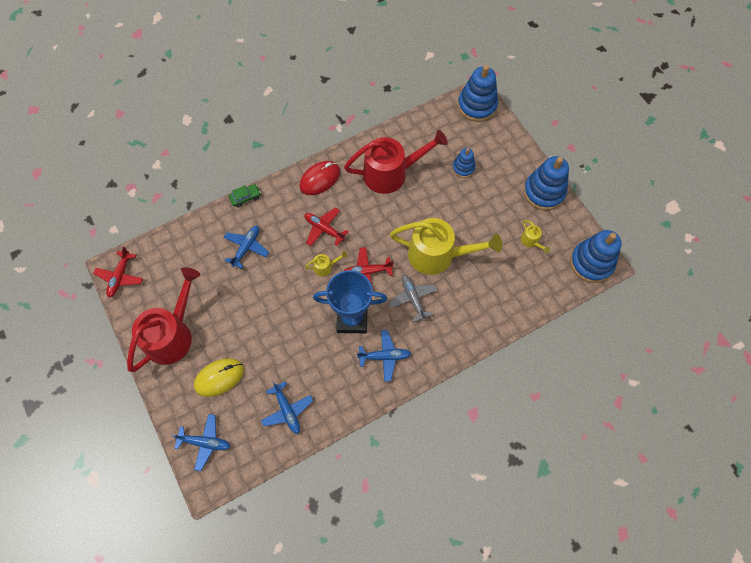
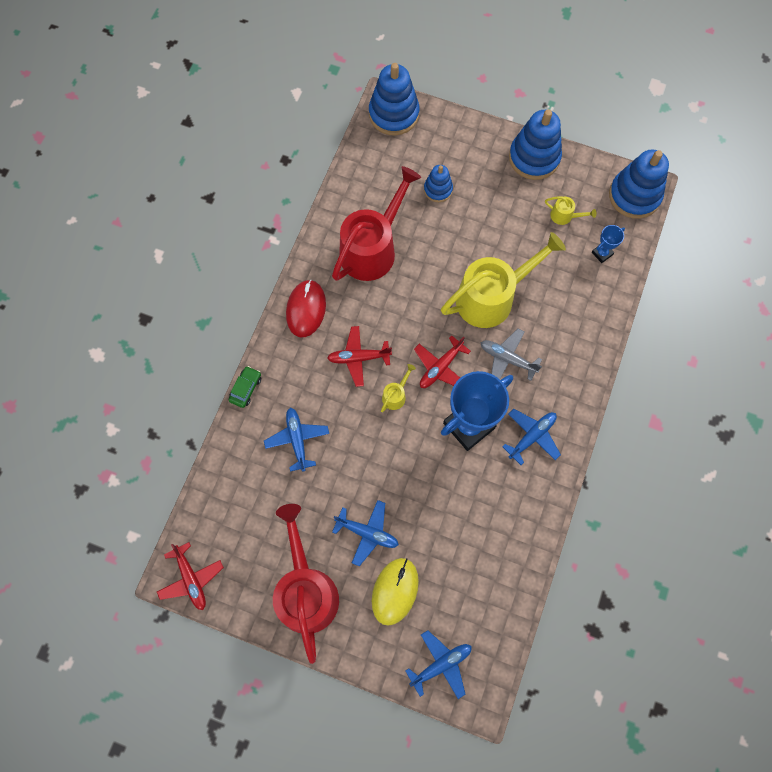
camera: 40 degrees left, 5 degrees up
blue plane [261,381,313,434] -> blue plane moved to [332,500,399,566]
none -> blue trophy [592,225,625,263]

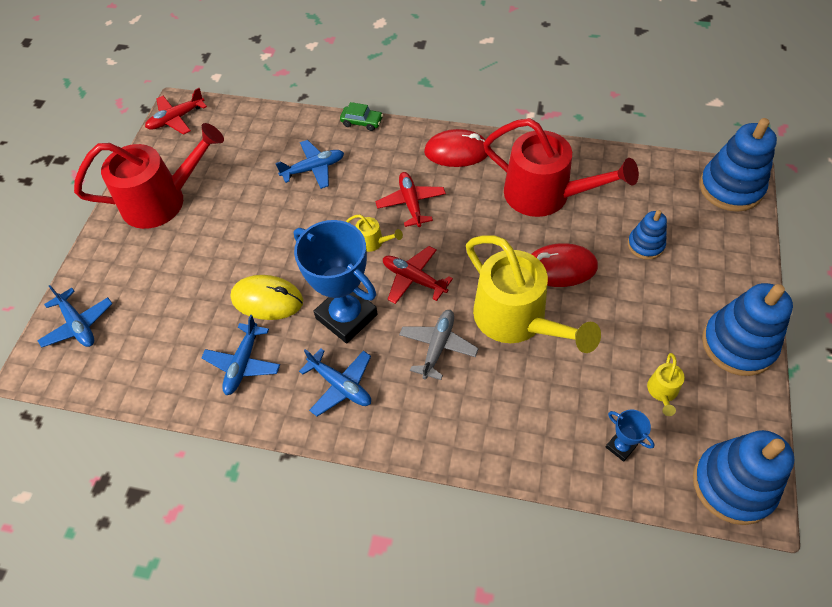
camera: 85 degrees right, 15 degrees down
blue plane [332,500,399,566] -> blue plane moved to [201,315,280,395]
yellow mouse [372,558,419,626] -> yellow mouse moved to [230,275,303,320]
none -> red mouse [531,243,598,287]

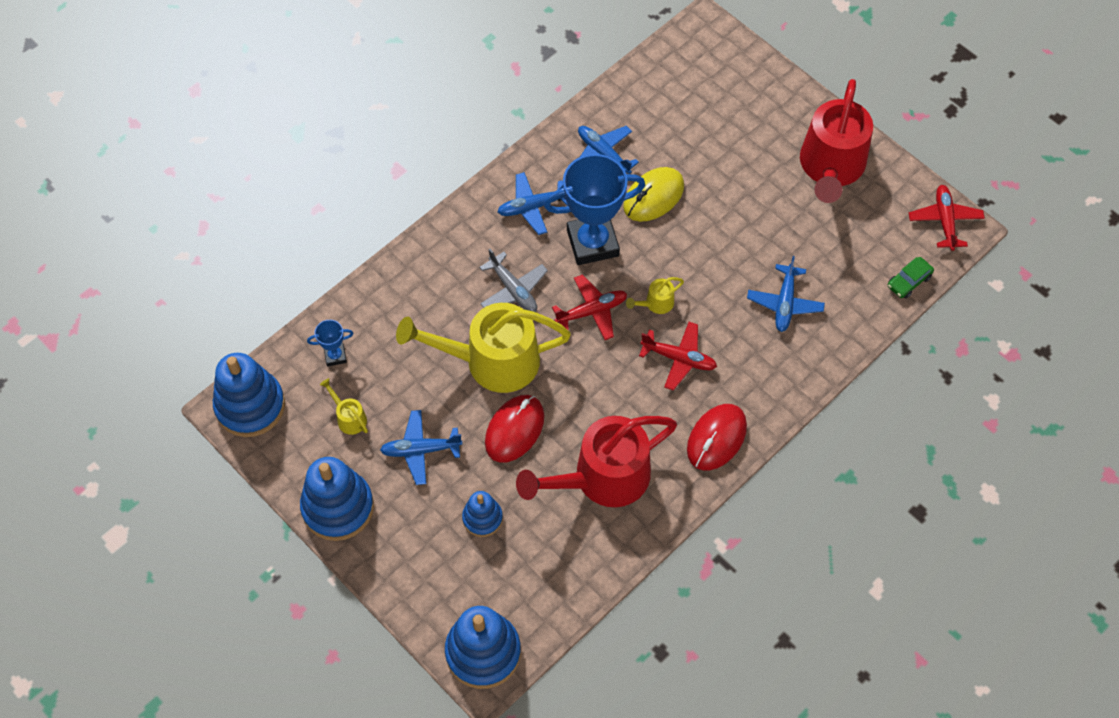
camera: 120 degrees right, 5 degrees up
blue plane [37,285,113,347] -> blue plane moved to [380,410,462,485]
green car [340,102,383,131] -> green car moved to [888,257,934,298]

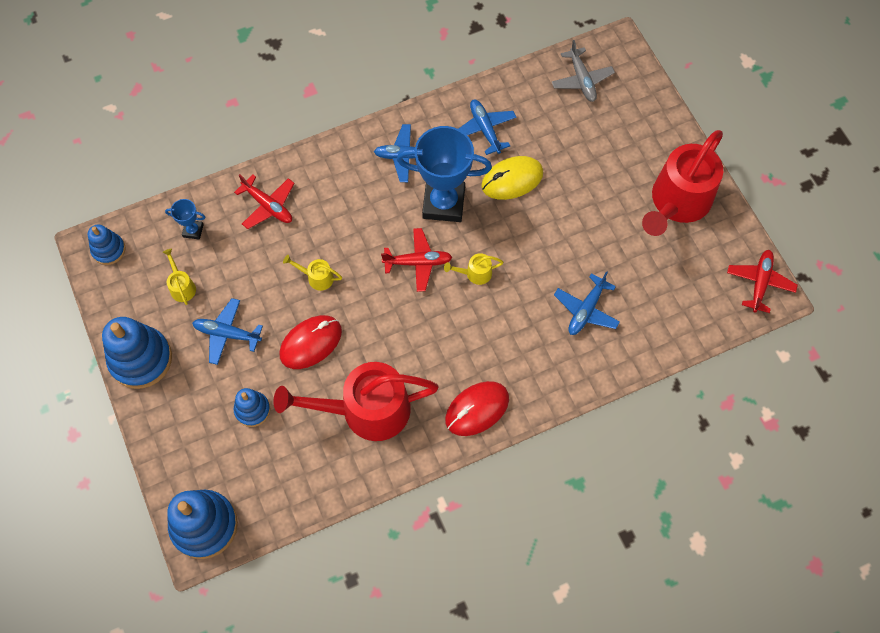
camera: 20 degrees right, 5 degrees up
blue stacking toy [213,353,285,437] -> blue stacking toy [88,225,125,265], size x0.56
yellow watering can [396,303,571,393] -> yellow watering can [283,255,342,291], size x0.40
grey plane [479,249,548,312] -> grey plane moved to [552,40,615,102]
red plane [639,322,717,391] -> red plane moved to [234,174,295,229]
green car [888,257,934,298] -> none

